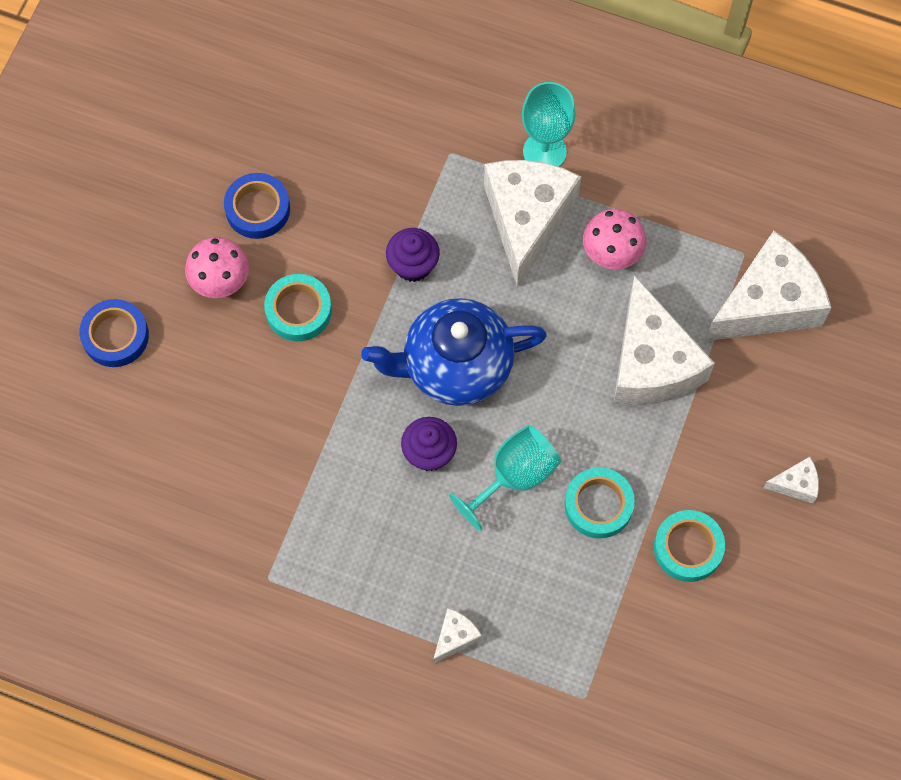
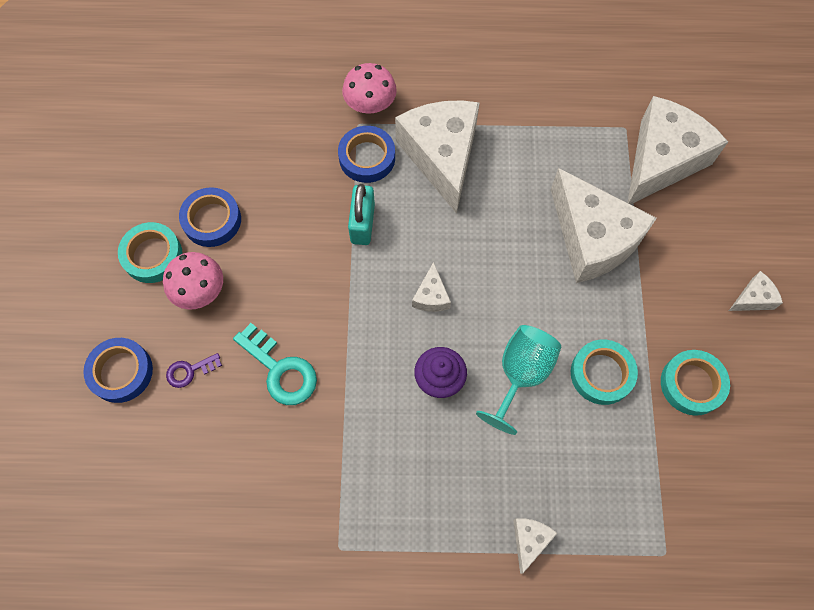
camera: 20 degrees left, 0 degrees up
turquoise tape [264,274,332,341] -> turquoise tape moved to [118,222,182,283]
blue teapot [361,298,547,406] -> white cheese [412,262,451,312]
purple cupcake [386,228,440,282] -> turquoise padlock [348,184,375,245]
turquoise goblet [522,82,576,167] -> none
pink mushroom [583,209,646,269] -> pink mushroom moved to [342,63,397,114]
none -> purple key [166,353,222,388]
none -> turquoise key [233,323,317,405]
none -> blue tape [338,126,395,183]

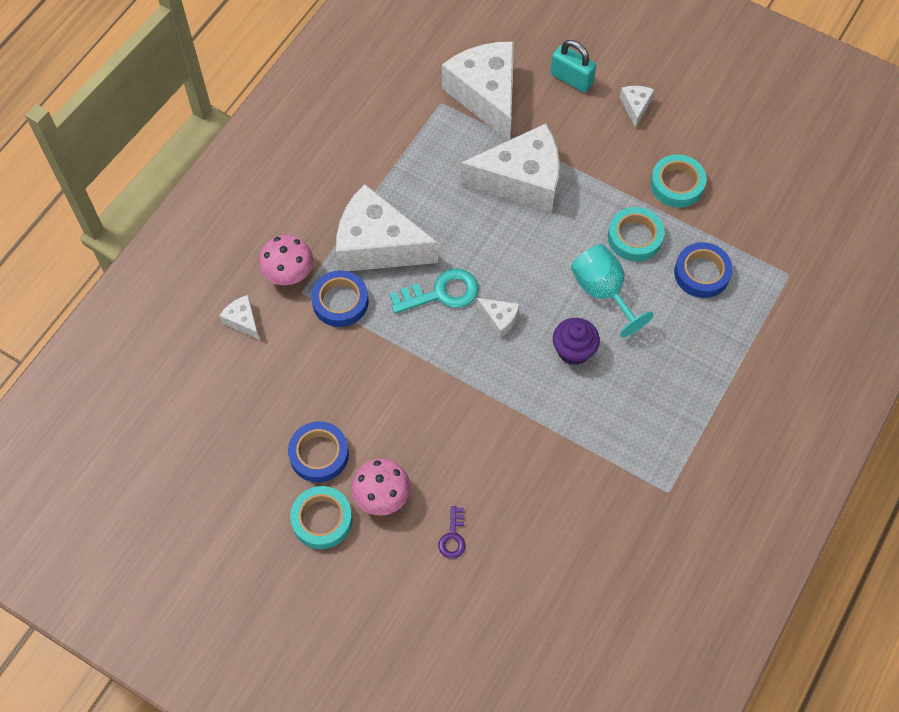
camera: 60 degrees left, 5 degrees down
blue tape [83,338,153,403] -> blue tape moved to [674,242,733,298]
turquoise key [233,323,317,405] -> turquoise key moved to [390,269,479,314]
turquoise padlock [348,184,375,245] -> turquoise padlock moved to [551,40,596,93]
white cheese [513,519,557,574] -> white cheese moved to [219,295,260,340]

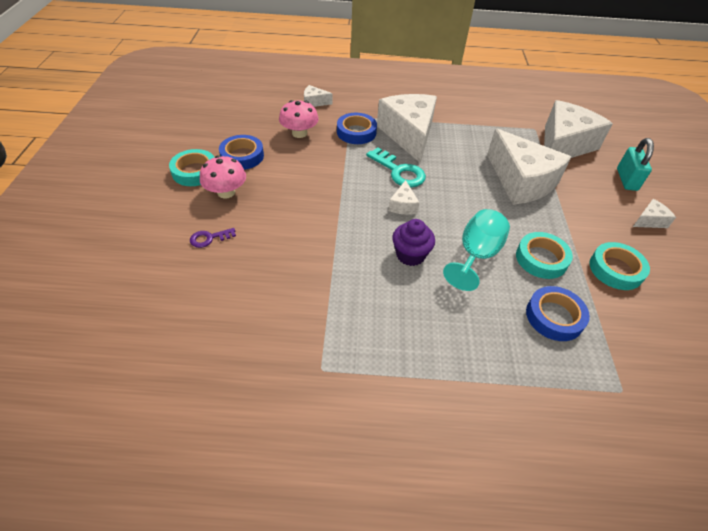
camera: 60 degrees right, 15 degrees down
white cheese [219,295,260,340] -> white cheese turned 105 degrees counterclockwise [304,85,333,107]
pink mushroom [259,235,313,285] -> pink mushroom moved to [279,100,319,138]

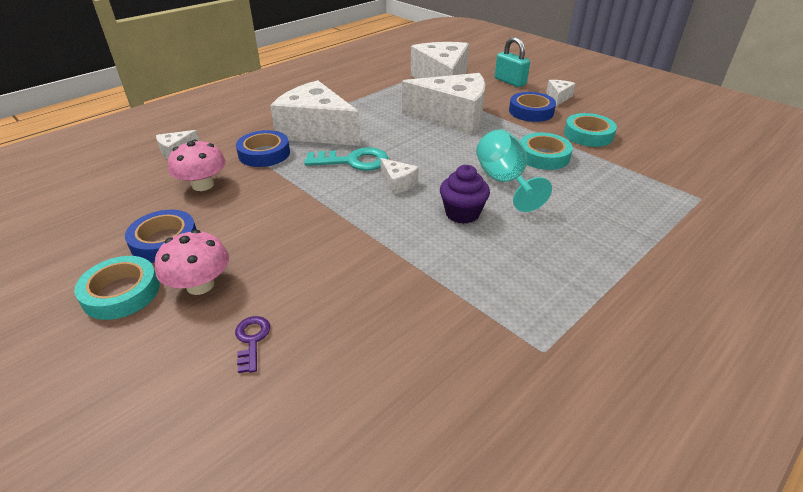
camera: 45 degrees left, 10 degrees down
purple key [190,228,236,248] -> purple key turned 150 degrees clockwise [235,316,270,373]
blue tape [526,286,590,341] -> blue tape moved to [509,92,556,122]

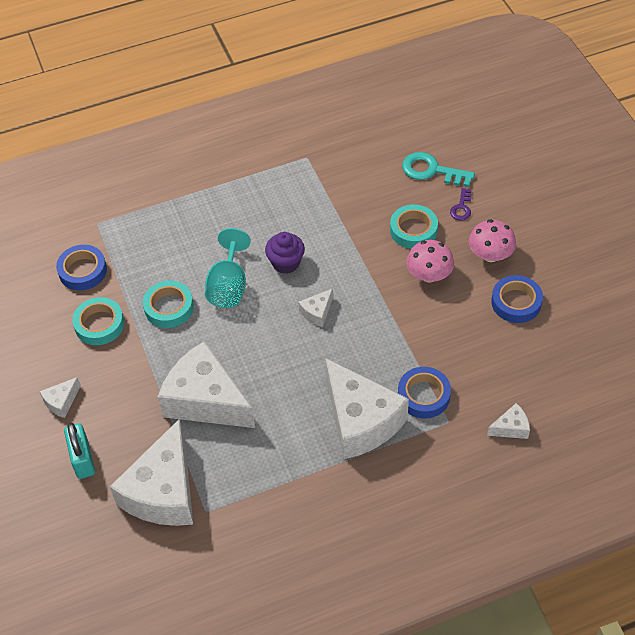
camera: 155 degrees left, 15 degrees up
turquoise tape [74,256,160,320] -> turquoise tape moved to [390,204,438,249]
pink mushroom [168,139,226,191] -> pink mushroom moved to [406,240,454,282]
turquoise key [304,147,388,171] -> turquoise key moved to [402,152,475,187]
white cheese [380,158,419,195] -> white cheese turned 120 degrees counterclockwise [298,288,333,327]
blue tape [509,92,556,122] -> blue tape moved to [56,245,107,290]

